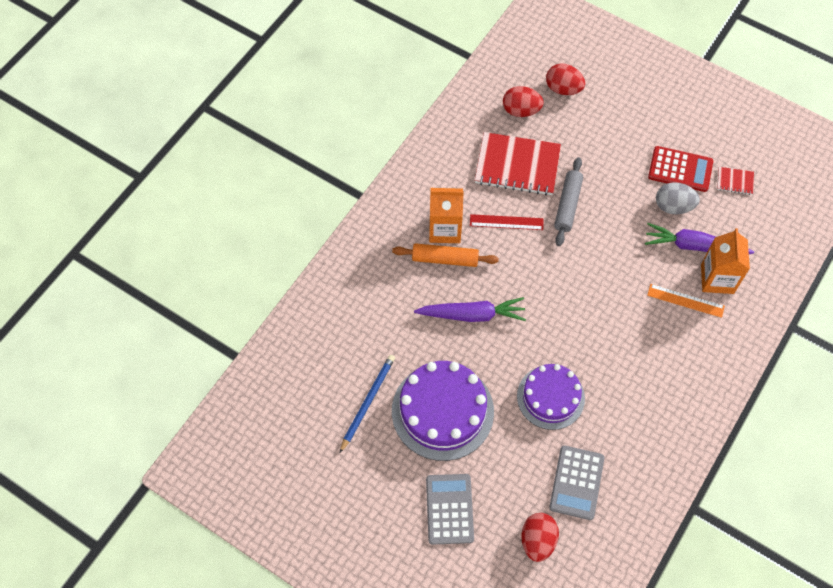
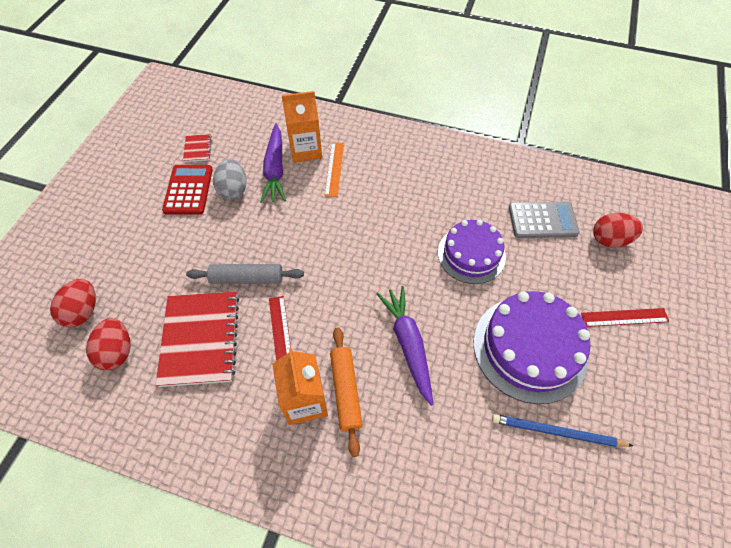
camera: 105 degrees left, 5 degrees down
grey calculator [426,474,474,545] -> red ruler [581,308,669,327]

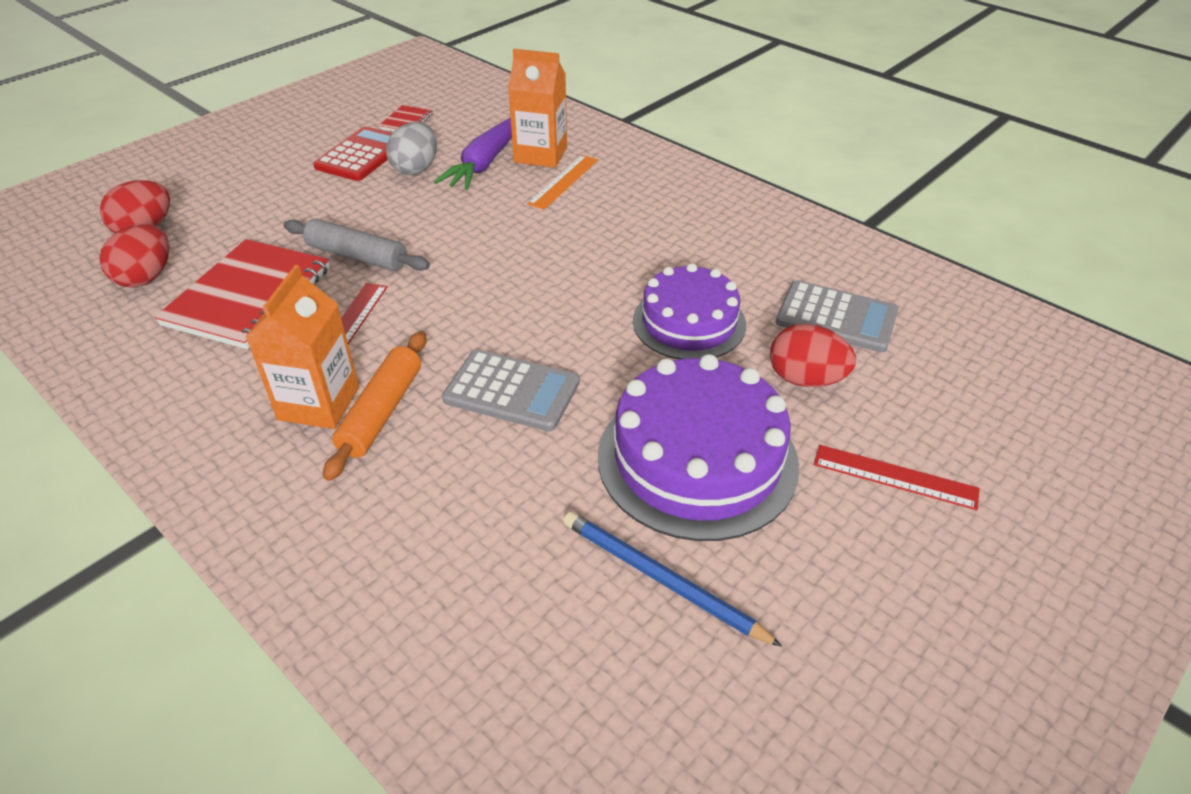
camera: 25 degrees right, 15 degrees down
purple carrot [377,286,433,406] -> grey calculator [442,349,580,431]
red egg [593,213,643,248] -> red egg moved to [770,324,856,387]

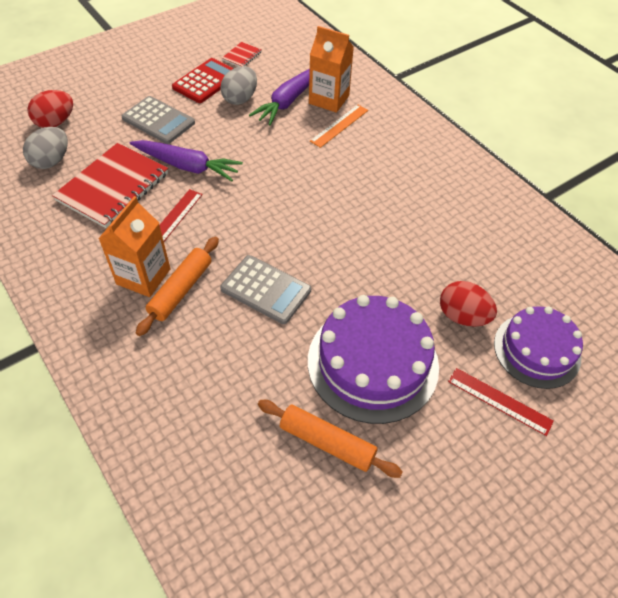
camera: 10 degrees right, 10 degrees up
red egg [99,224,169,288] -> grey egg [23,127,68,169]
grey rolling pin [283,218,430,271] -> purple carrot [130,140,243,181]
blue pencil [563,512,783,647] -> orange rolling pin [258,400,403,478]
purple cake [633,263,746,359] -> purple cake moved to [494,306,583,389]
grey calculator [776,280,899,352] -> grey calculator moved to [122,96,195,144]

